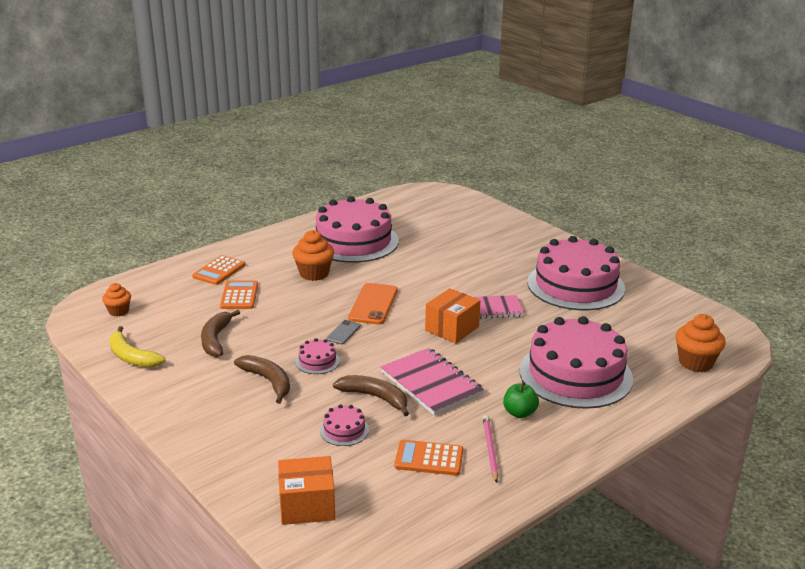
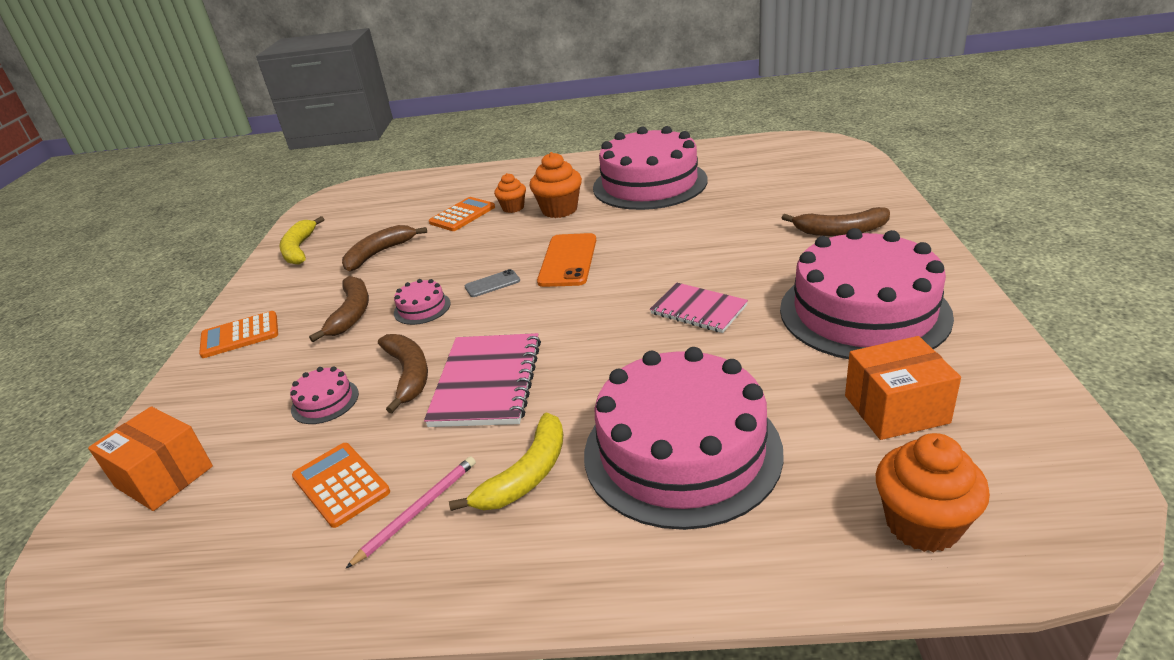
camera: 45 degrees right, 5 degrees up
orange cupcake [102,283,131,317] -> orange cupcake moved to [494,173,526,213]
orange calculator [192,255,245,285] -> orange calculator moved to [199,311,278,358]
orange phone [348,283,398,325] -> orange phone turned 45 degrees counterclockwise [537,233,596,287]
orange box [425,288,480,344] -> orange box moved to [845,336,961,440]
green apple [503,382,539,418] -> yellow banana [449,413,564,511]
none -> brown banana [782,207,890,236]

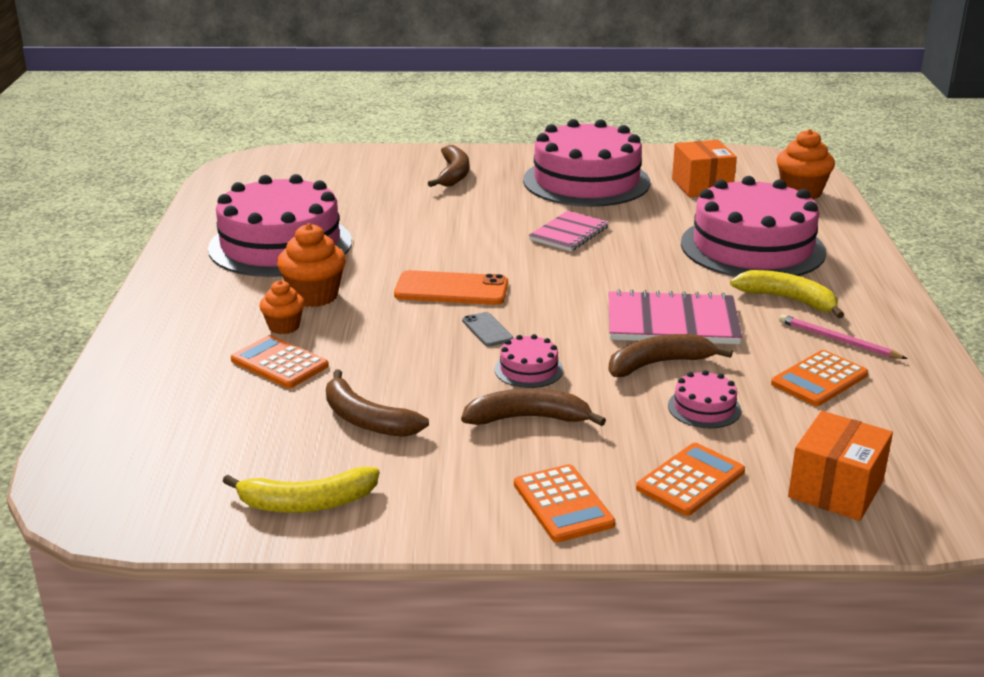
camera: 95 degrees left, 5 degrees down
none -> orange calculator [636,443,745,516]

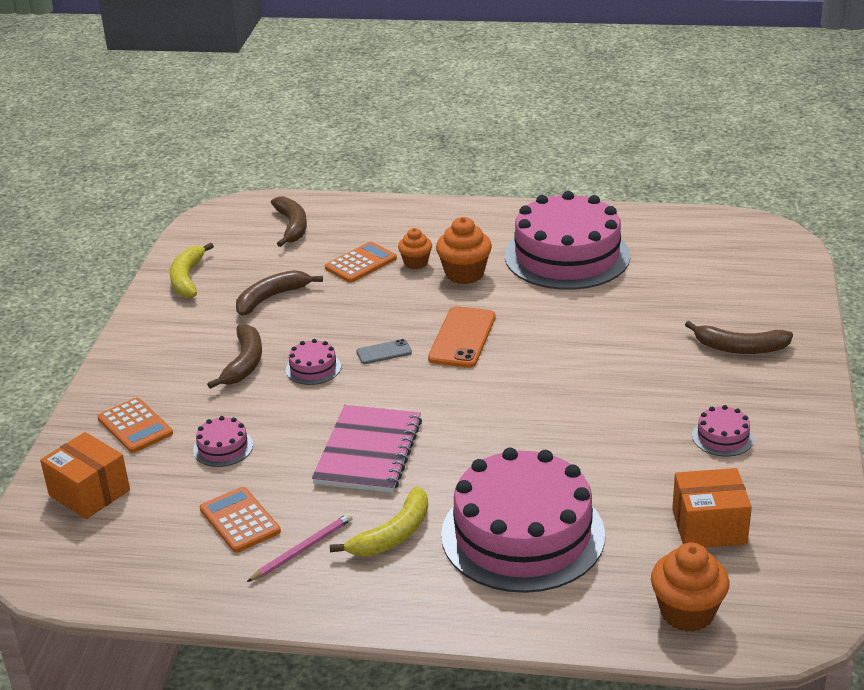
camera: 100 degrees right, 5 degrees up
orange calculator [514,464,615,542] -> none
pink cake [523,119,650,207] -> pink cake [692,405,754,456], size x0.40
pink notebook [529,211,609,251] -> none
brown banana [608,334,733,377] -> brown banana moved to [271,196,307,247]

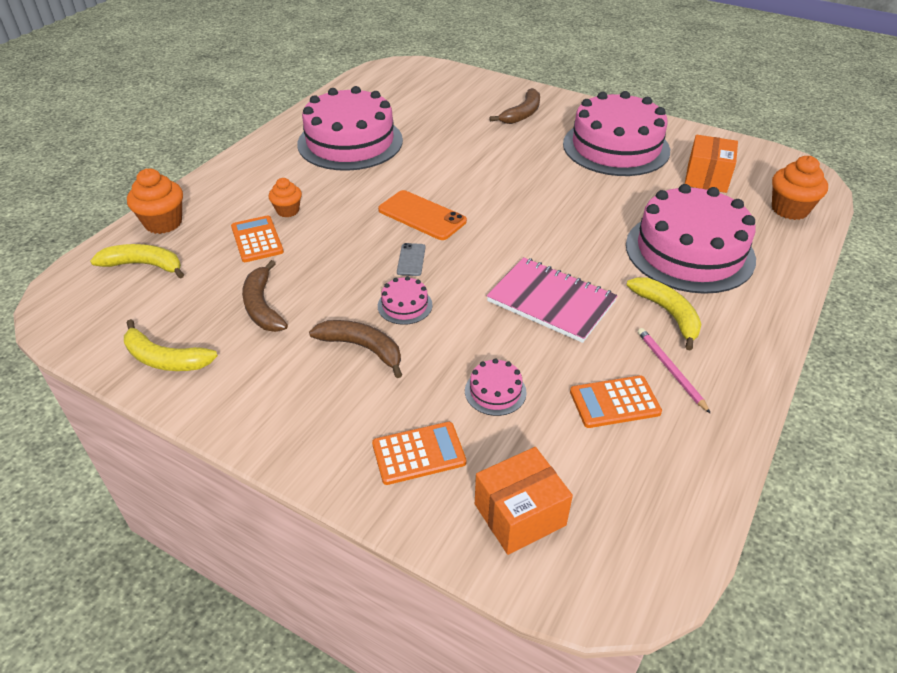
camera: 70 degrees left, 10 degrees up
brown banana [271,196,307,247] -> yellow banana [90,244,184,279]
orange cupcake [436,217,492,284] -> orange cupcake moved to [127,168,183,234]
pink cake [692,405,754,456] -> pink cake [563,91,670,176], size x2.50

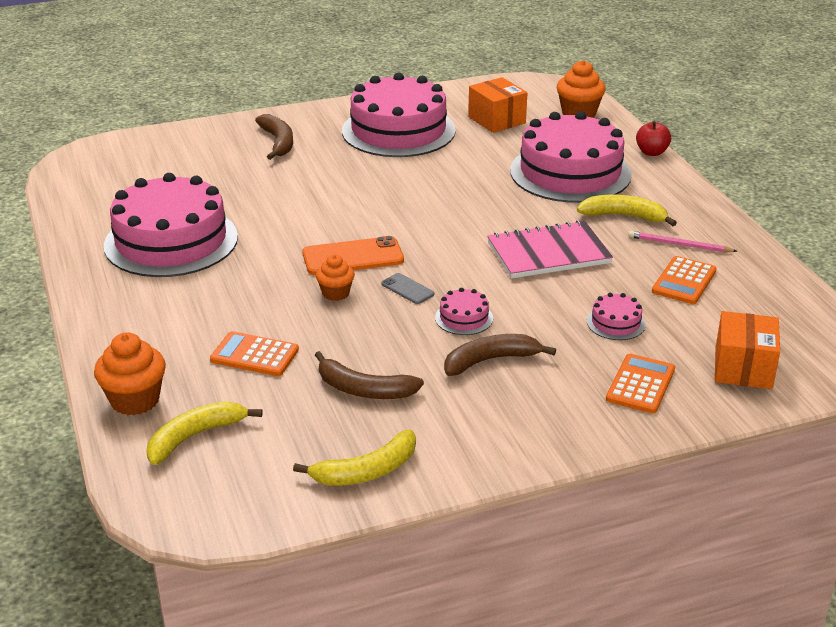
camera: 50 degrees left, 10 degrees down
orange cupcake [269,178,302,217] -> orange cupcake moved to [316,255,355,301]
none -> red apple [636,120,671,156]

